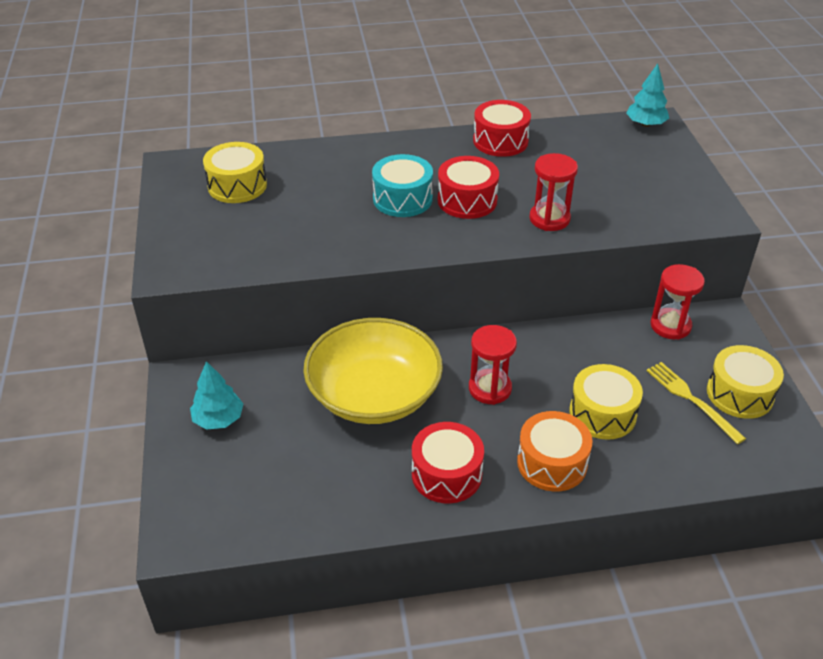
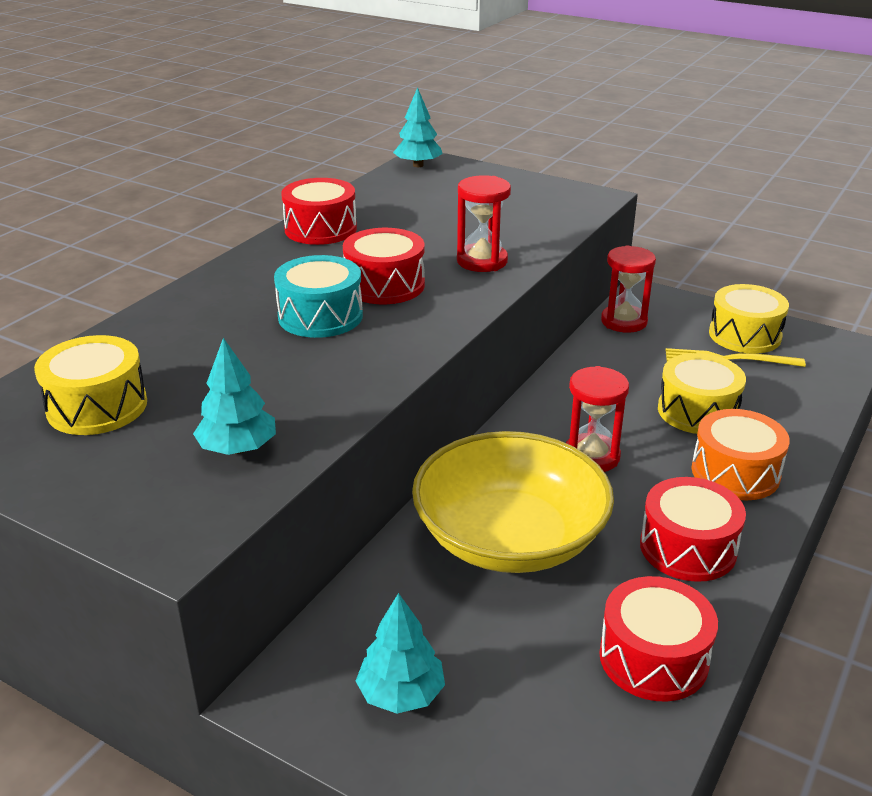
camera: 50 degrees left, 10 degrees down
none -> turquoise tree [193,338,276,455]
none -> red drum [599,576,718,702]

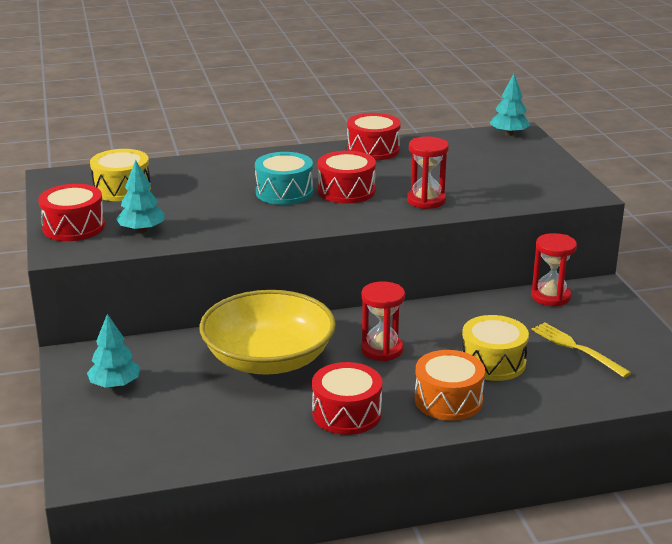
camera: 45 degrees right, 5 degrees down
red drum [599,576,718,702] -> red drum moved to [38,184,105,241]
yellow drum [709,284,789,354] -> none

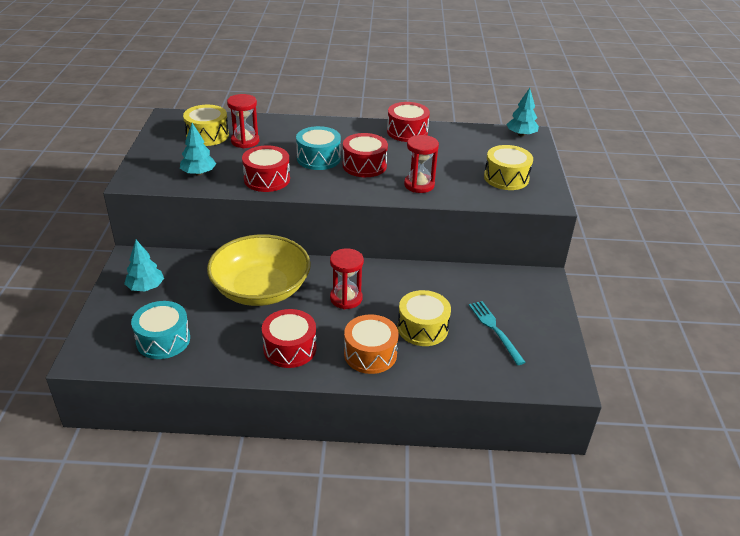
camera: 15 degrees right, 10 degrees up
red drum [38,184,105,241] -> red drum moved to [242,146,290,192]
red hourglass [531,233,577,306] -> red hourglass moved to [227,94,259,148]
yellow fork [531,322,631,378] -> turquoise fork [469,301,526,365]
none -> turquoise drum [131,301,190,359]
none -> yellow drum [484,145,533,190]

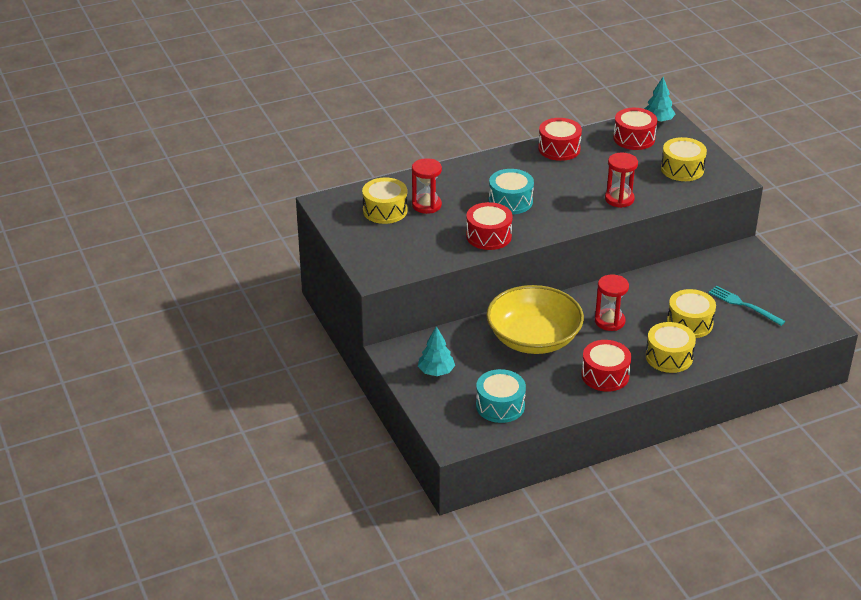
camera: 25 degrees left, 0 degrees up
turquoise tree [180,123,216,176] -> none
red drum [343,133,388,177] -> red drum moved to [613,108,657,150]
orange drum [344,315,399,374] -> yellow drum [646,322,696,373]

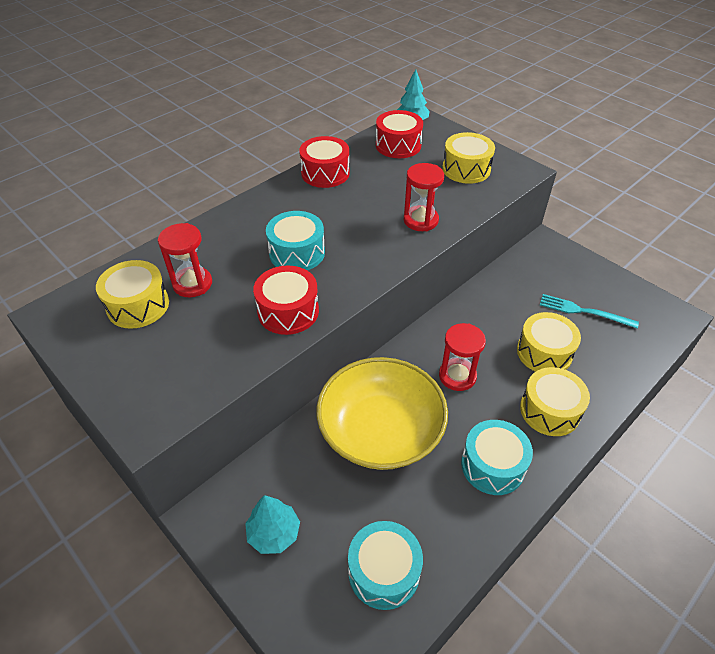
camera: 20 degrees left, 10 degrees up
red drum [581,340,631,392] -> turquoise drum [461,420,533,495]

